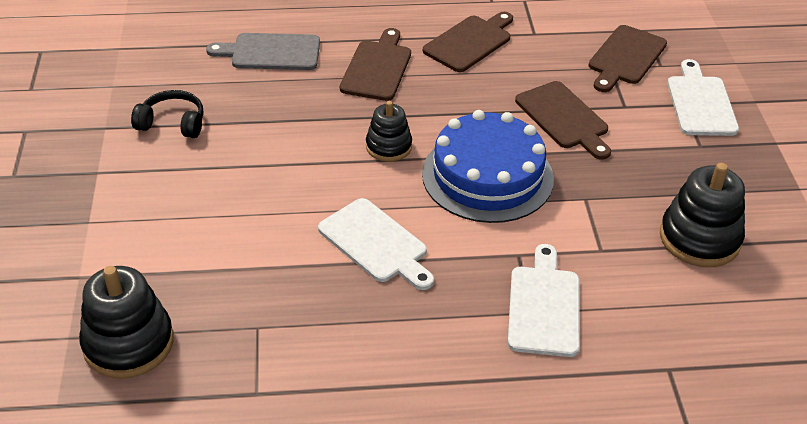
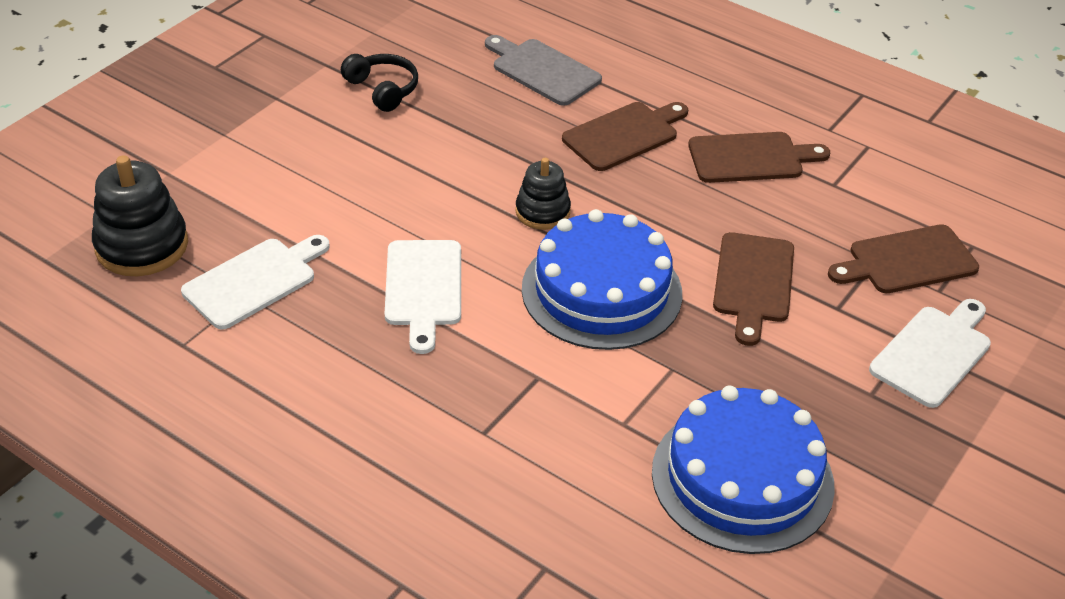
camera: 40 degrees right, 0 degrees up
white cutting board [508,244,580,357] -> white cutting board moved to [181,235,330,330]
black stacking toy [660,163,745,267] -> blue cake [652,386,835,554]

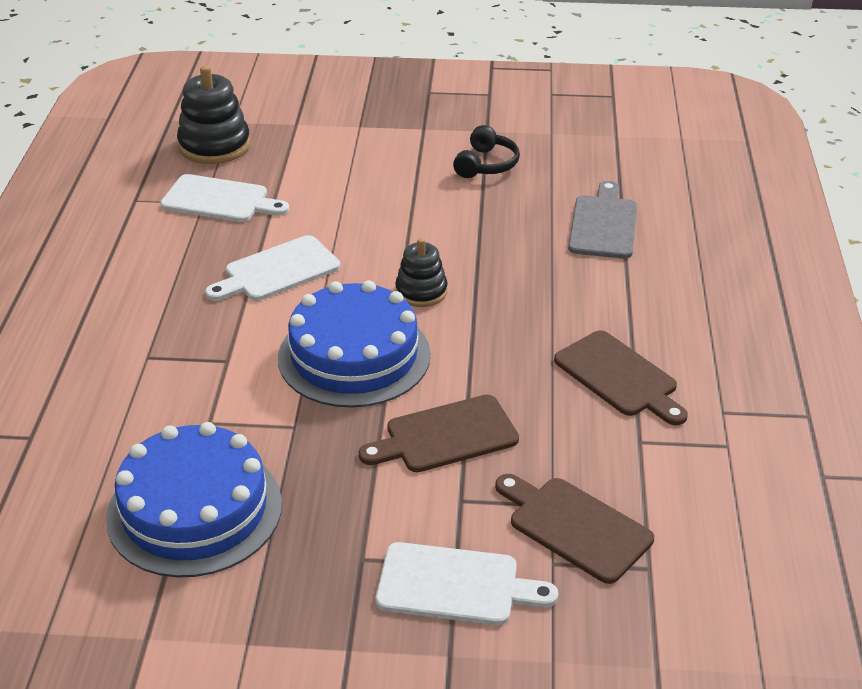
camera: 60 degrees right, 5 degrees down
brown cutting board [562,102,688,171] -> none

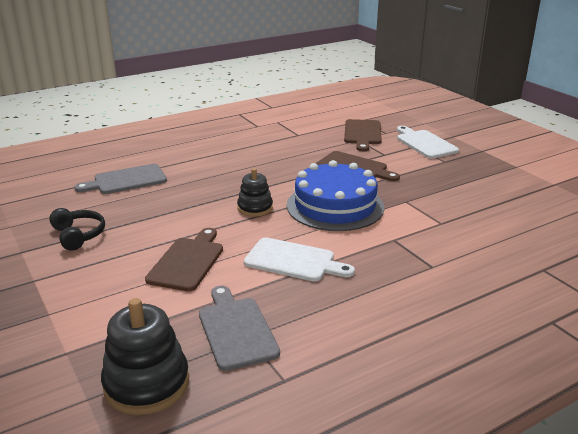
camera: 125 degrees left, 10 degrees down
blue cake [106,422,282,578] -> none
white cutting board [160,174,289,222] -> grey cutting board [199,286,280,371]
black headphones [453,125,520,178] -> black headphones turned 75 degrees clockwise [49,208,105,251]
brown cutting board [554,330,688,425] -> brown cutting board moved to [145,228,223,292]

